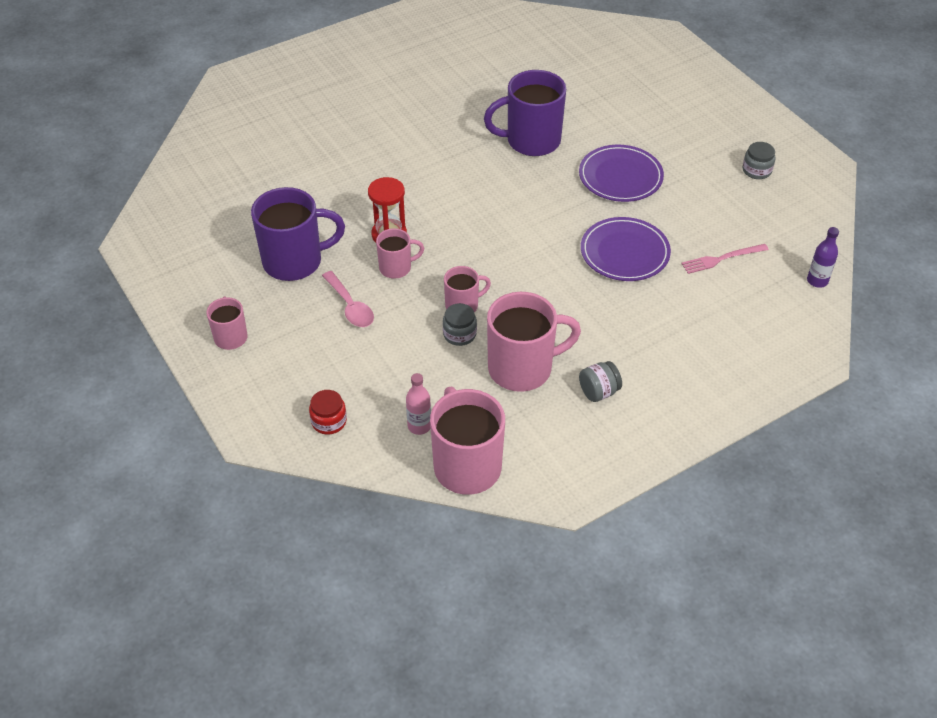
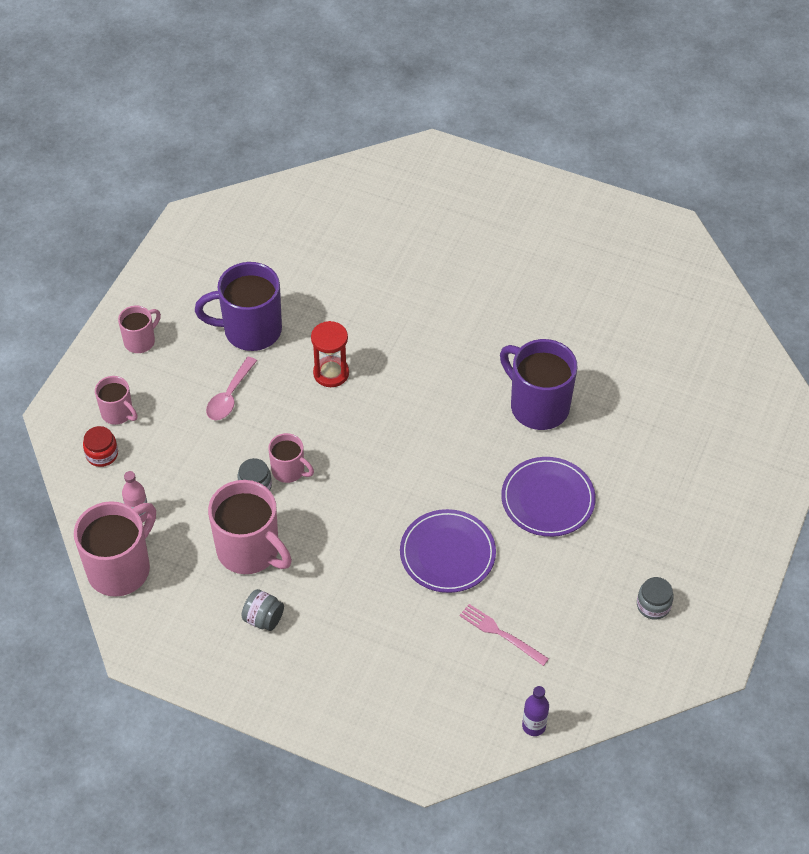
camera: 55 degrees right, 5 degrees up
purple mug [251,187,345,281] -> purple mug turned 135 degrees clockwise [195,262,282,351]
pink mug [376,228,424,279] -> pink mug moved to [95,376,138,425]

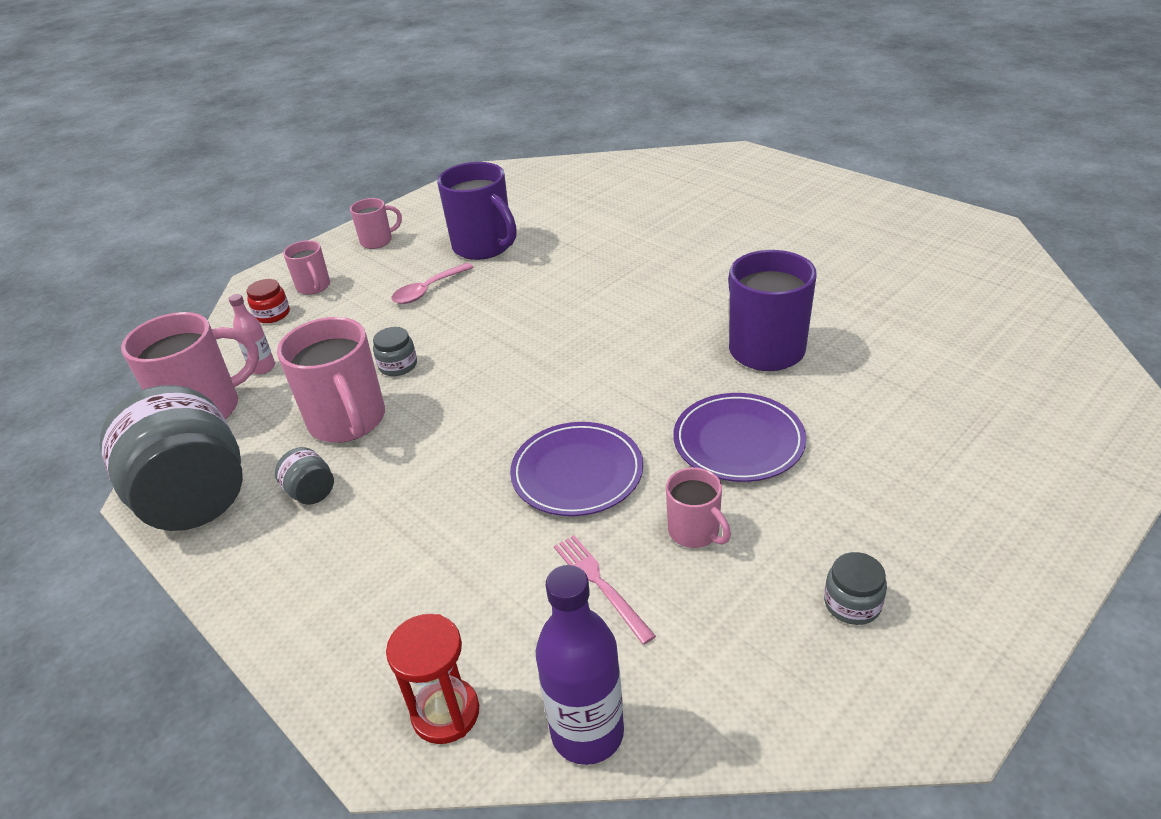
camera: 25 degrees right, 15 degrees down
purple mug [195,262,282,351] -> purple mug turned 150 degrees counterclockwise [437,162,516,260]
pink mug [268,433,314,483] -> pink mug moved to [666,467,731,548]
red hourglass [311,321,349,387] -> red hourglass moved to [386,614,479,744]
purple bottle [522,686,549,736] -> purple bottle [536,565,624,765], size x1.78
none -> grey jar [100,385,243,531]

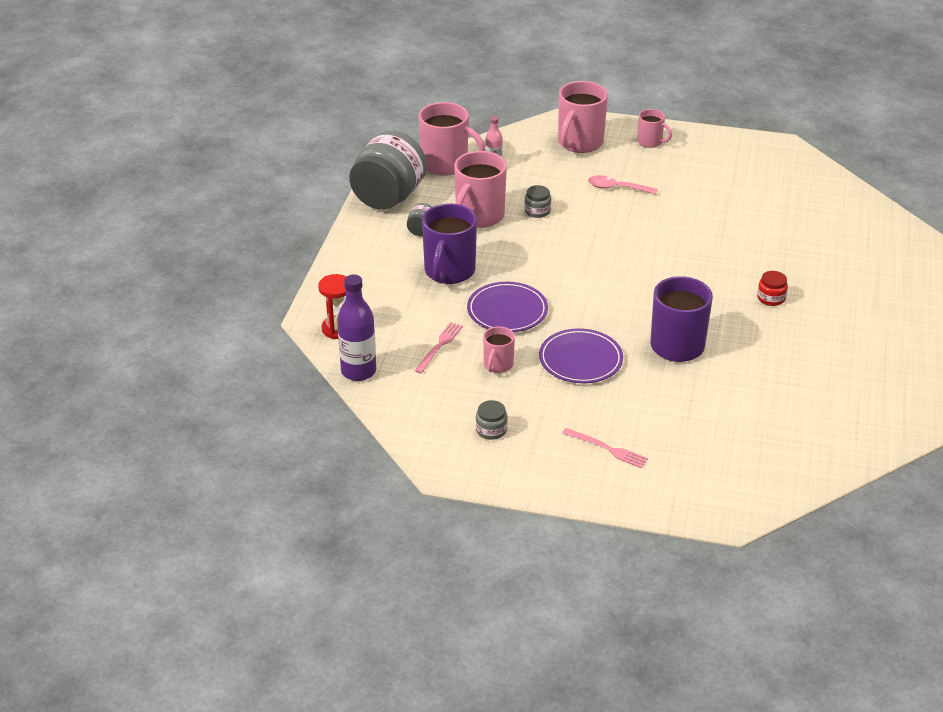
camera: 55 degrees right, 0 degrees up
red jar [247,279,290,323] -> red jar moved to [757,271,788,306]
pink mug [283,240,330,295] -> pink mug [558,81,608,153], size x1.85
purple mug [437,162,516,260] -> purple mug moved to [422,203,477,284]
none -> pink fork [562,428,648,468]

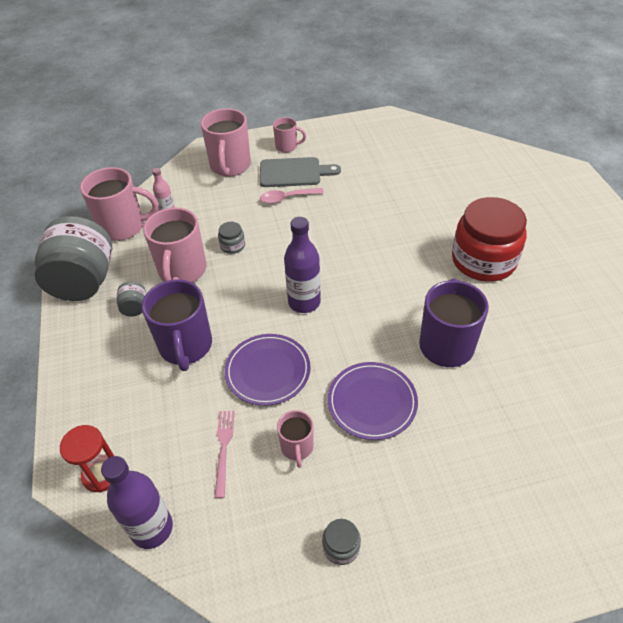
camera: 25 degrees left, 10 degrees up
pink fork [562,428,648,468] -> none
red jar [757,271,788,306] -> red jar [452,197,527,282], size x2.45
none -> grey cutting board [260,157,341,187]
none -> purple bottle [284,217,321,313]

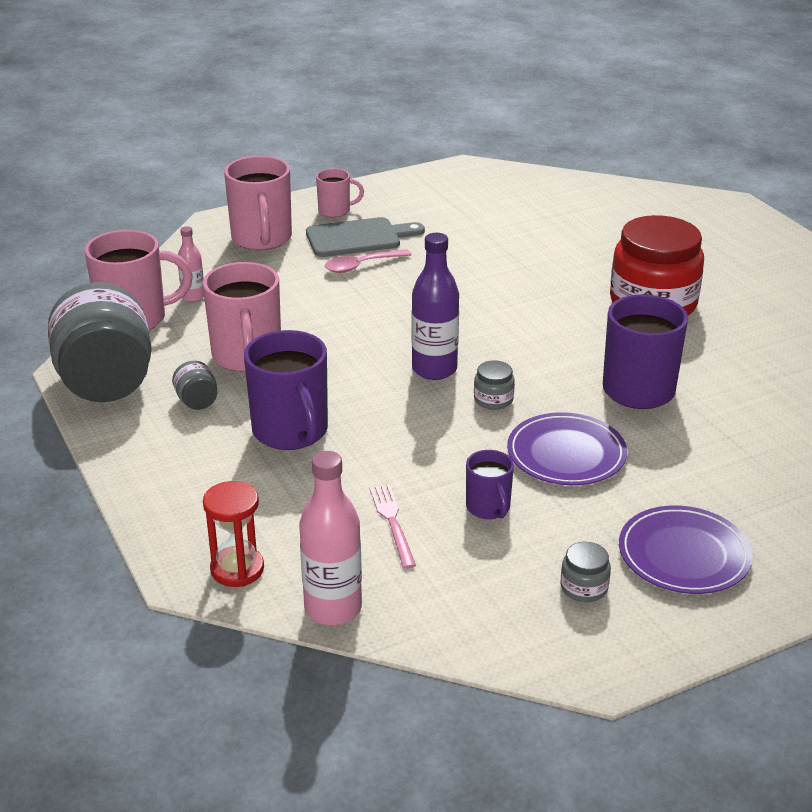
camera: 15 degrees left, 15 degrees down
purple bottle [101,456,173,549] -> pink bottle [299,451,362,625]
grey jar [218,222,245,254] -> grey jar moved to [474,360,515,410]
purple plate [224,334,311,406] -> purple plate moved to [619,506,753,594]
pink mug [277,410,314,468] -> purple mug [466,450,514,519]

